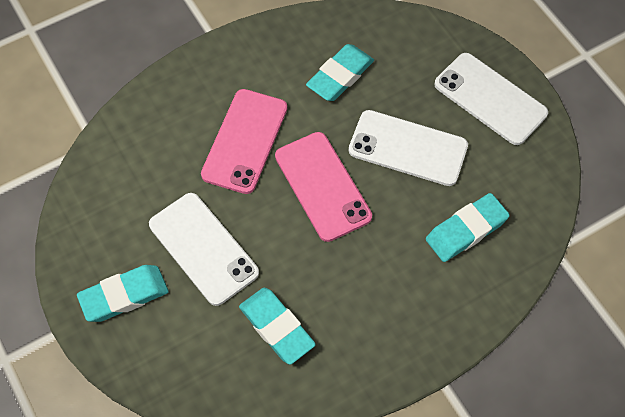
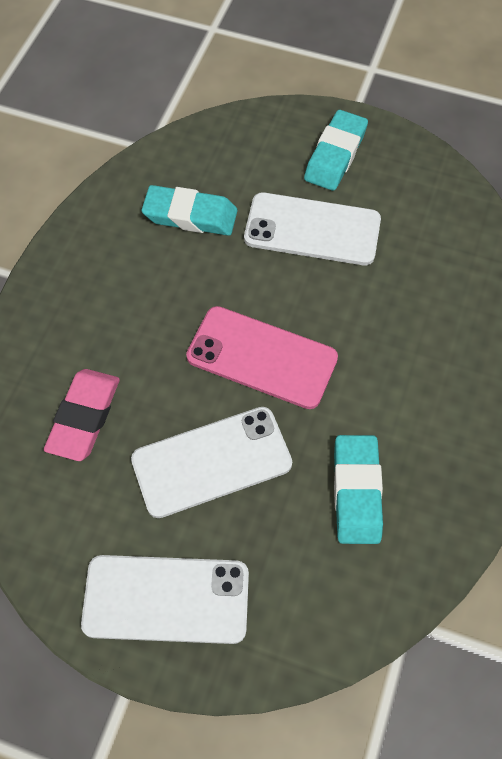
camera: 140 degrees right, 0 degrees up
pink phone [201,89,287,194] -> none
turquoise eraser [426,193,510,262] -> pink eraser [44,369,120,461]

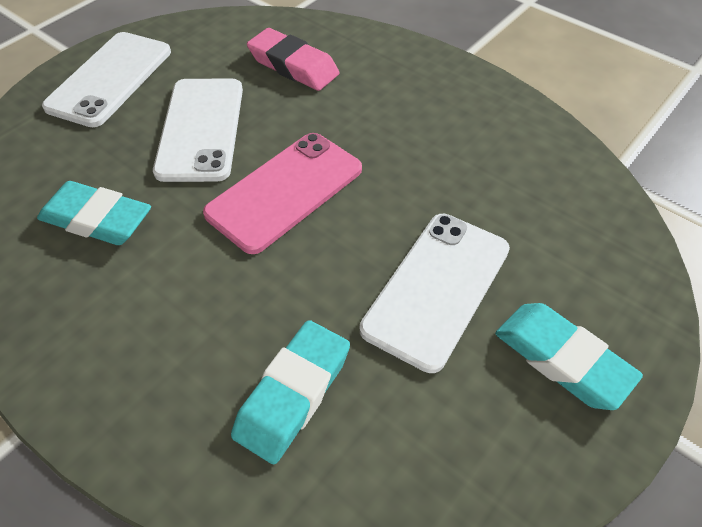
camera: 110 degrees right, 10 degrees down
turquoise eraser [142,185,238,236] -> turquoise eraser moved to [231,320,350,464]

